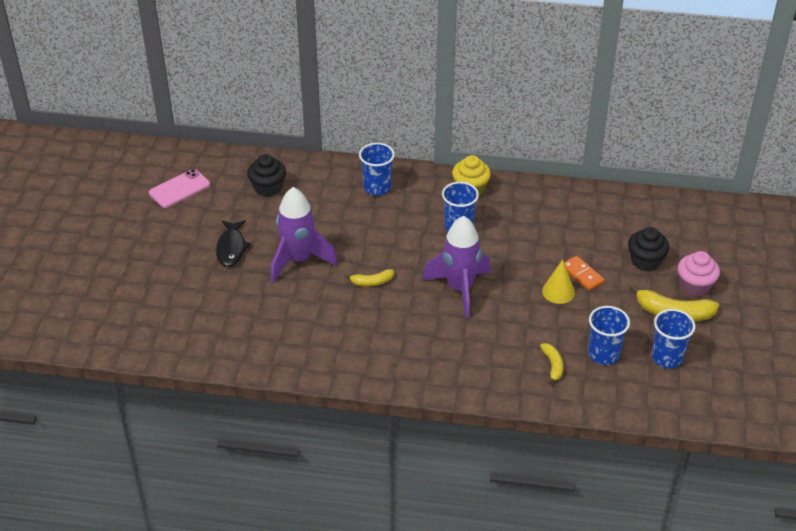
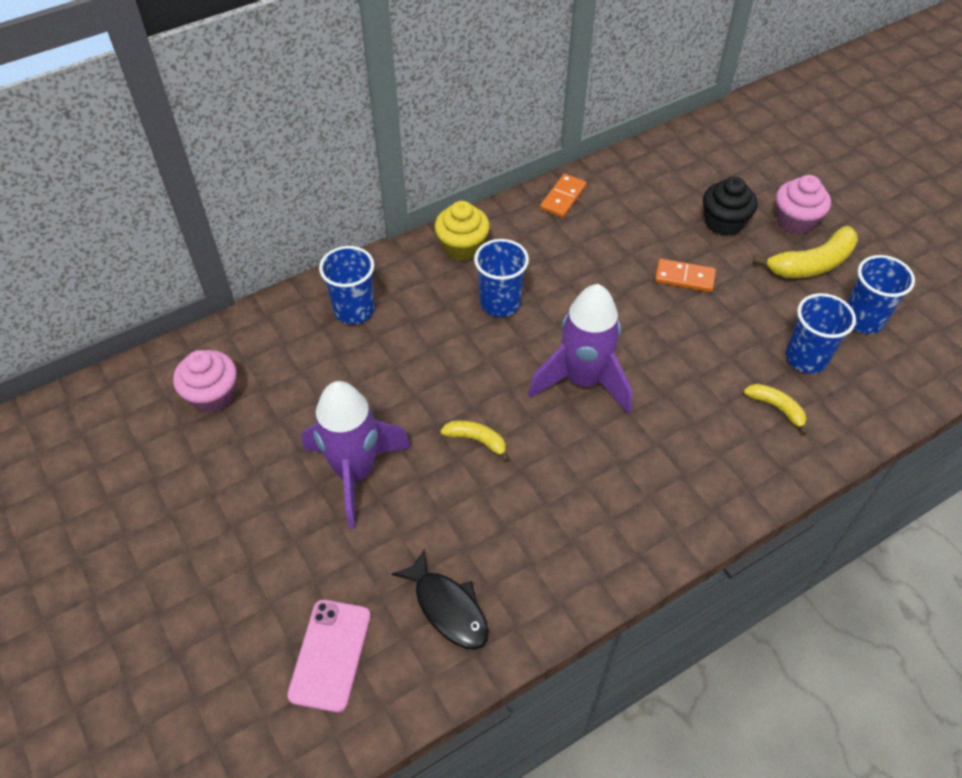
camera: 40 degrees left, 10 degrees up
pink phone [149,169,210,208] -> pink phone moved to [287,600,371,713]
black fish [216,220,251,267] -> black fish moved to [392,549,488,650]
black cupcake [247,154,286,197] -> pink cupcake [173,350,237,413]
yellow banana [345,269,394,287] -> yellow banana turned 105 degrees counterclockwise [440,420,509,462]
yellow cone [542,259,575,304] -> none
none -> orange domino [540,174,587,218]

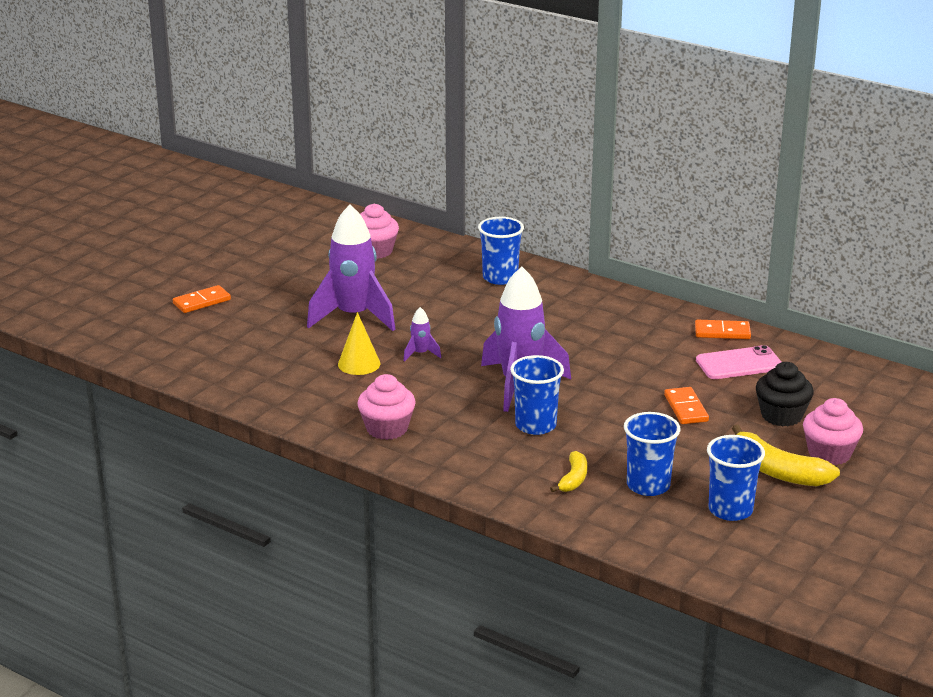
camera: 65 degrees right, 25 degrees down
pink phone [287,600,371,713] -> pink phone moved to [696,345,781,379]
black fish [392,549,488,650] -> none
yellow cupcake [435,201,490,261] -> none
yellow banana [440,420,509,462] -> purple rocket [403,307,441,362]
blue cup [474,239,529,317] -> blue cup moved to [510,355,564,435]
none -> orange domino [173,285,231,313]
none -> yellow cone [338,312,380,375]
none -> pink cupcake [357,374,416,440]

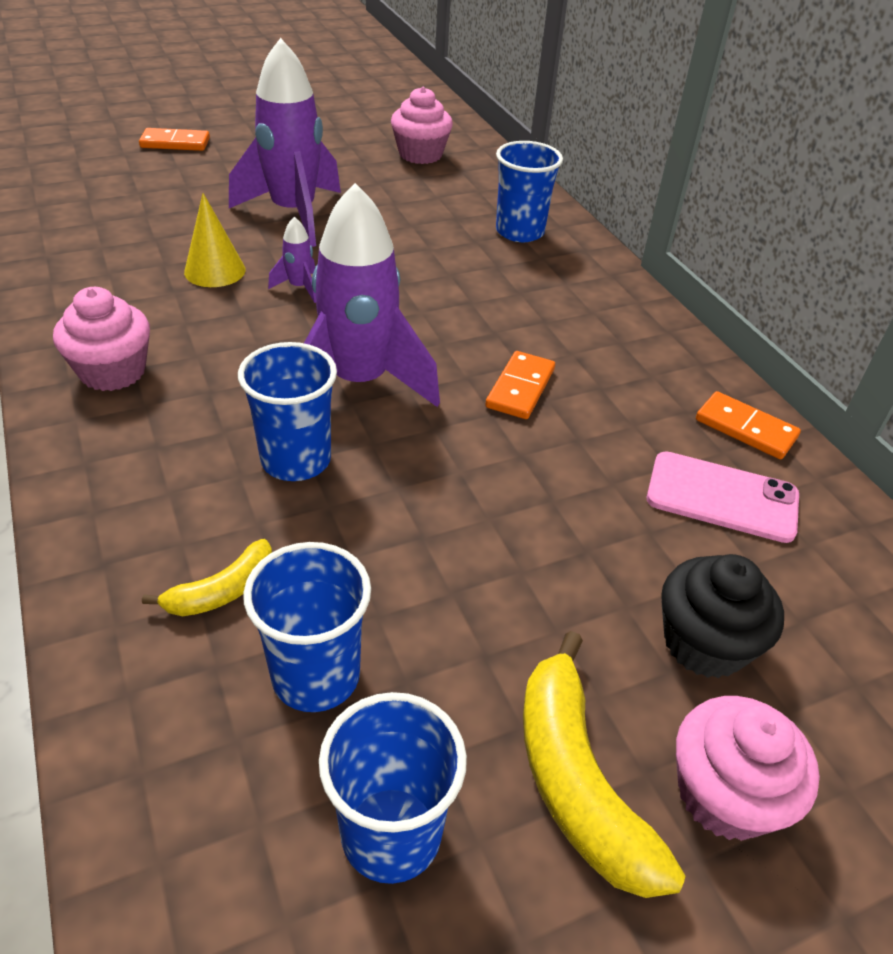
camera: 30 degrees right, 15 degrees up
orange domino [664,387,709,424] -> orange domino moved to [485,351,555,419]

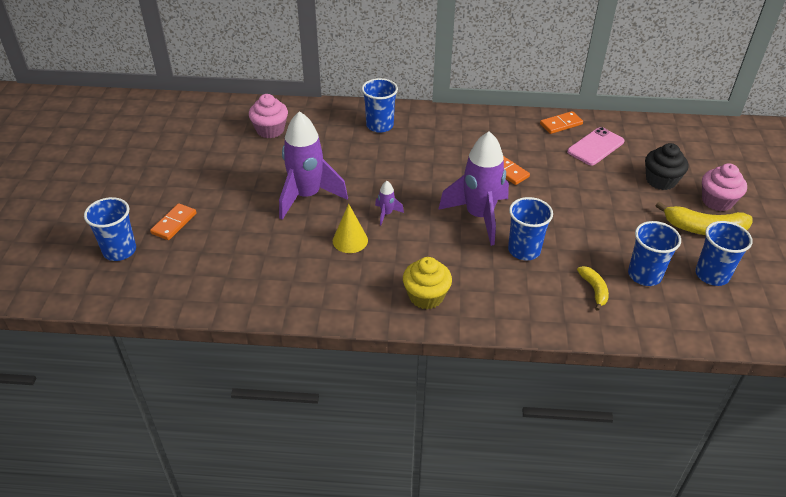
camera: 60 degrees left, 0 degrees up
pink cupcake [53,287,150,391] -> yellow cupcake [403,257,452,309]
none -> blue cup [84,197,136,261]

